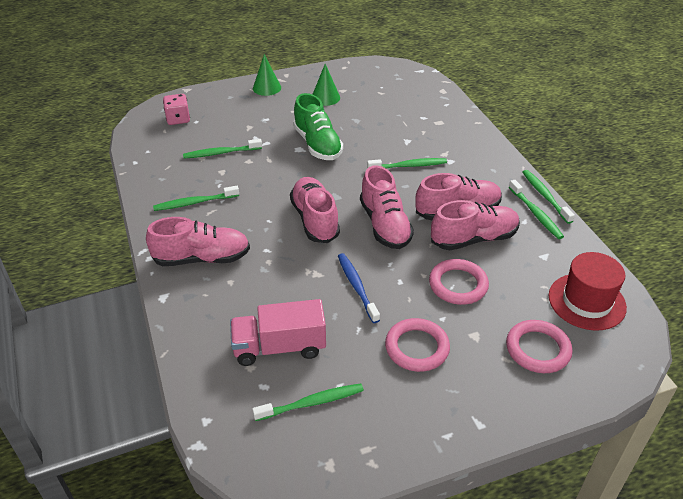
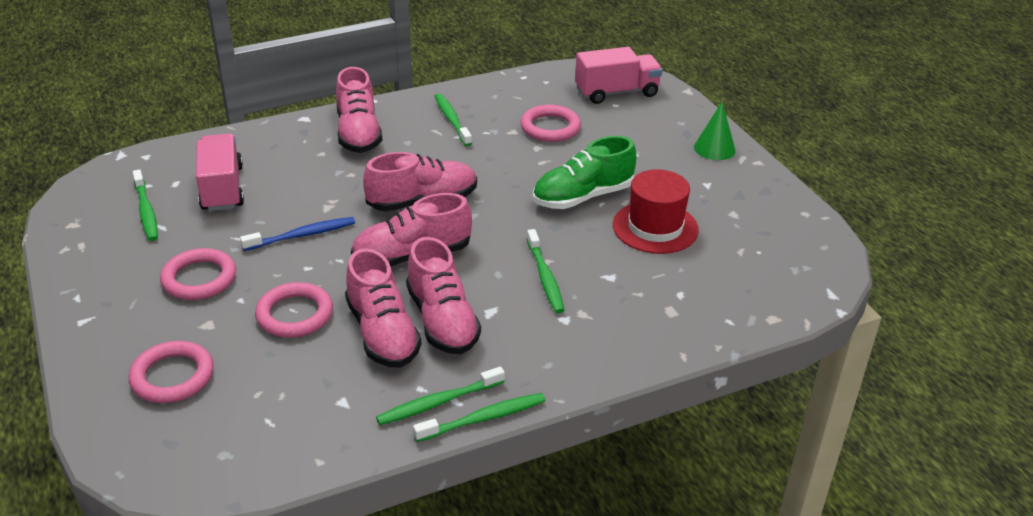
camera: 85 degrees right, 5 degrees down
pink dice [163,94,190,125] -> pink truck [575,47,662,104]
green toothbrush [183,139,262,159] -> pink ring [520,105,581,142]
green cone [312,64,340,106] -> none
red hat [549,252,627,331] -> red hat moved to [613,169,699,254]

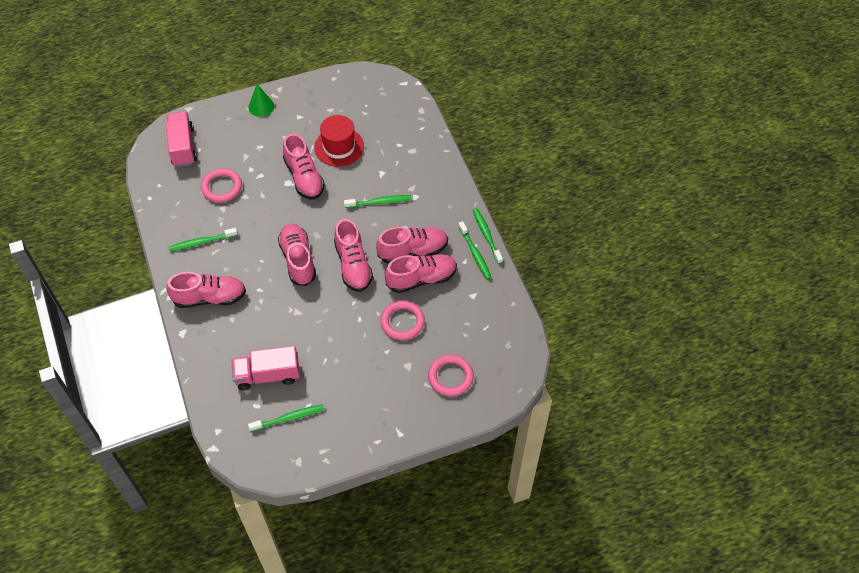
camera: 85 degrees left, 20 degrees up
pink ring [160,248,236,300] -> none
blue toothbrush [240,217,355,251] -> none
green shoe [533,136,637,209] -> pink shoe [283,134,325,200]

